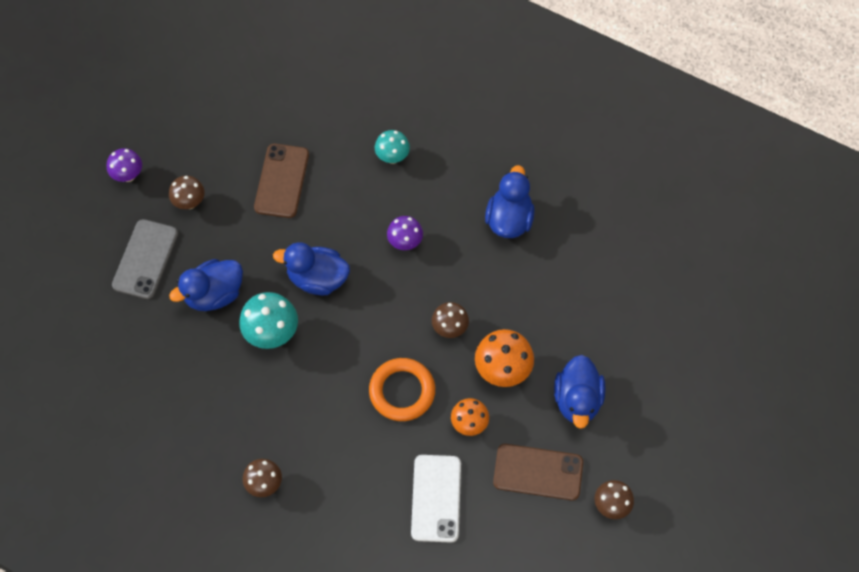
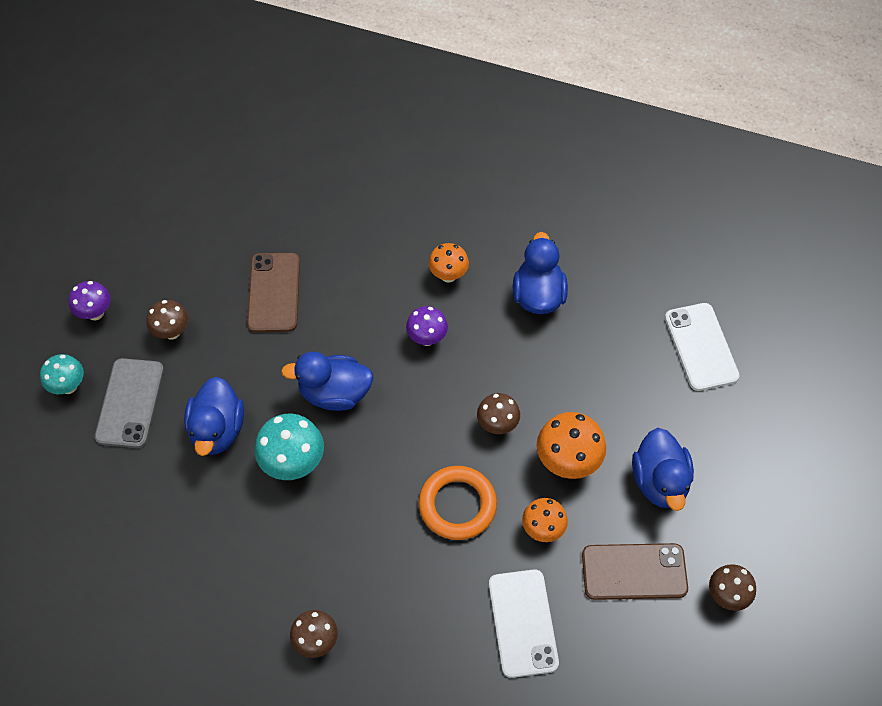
camera: 10 degrees left, 5 degrees down
blue duck [169,259,243,311] -> blue duck turned 45 degrees counterclockwise [184,377,244,456]
turquoise mushroom [375,130,410,164] -> turquoise mushroom moved to [40,354,84,394]
none -> orange mushroom [428,243,469,283]
none -> white phone [665,303,740,391]

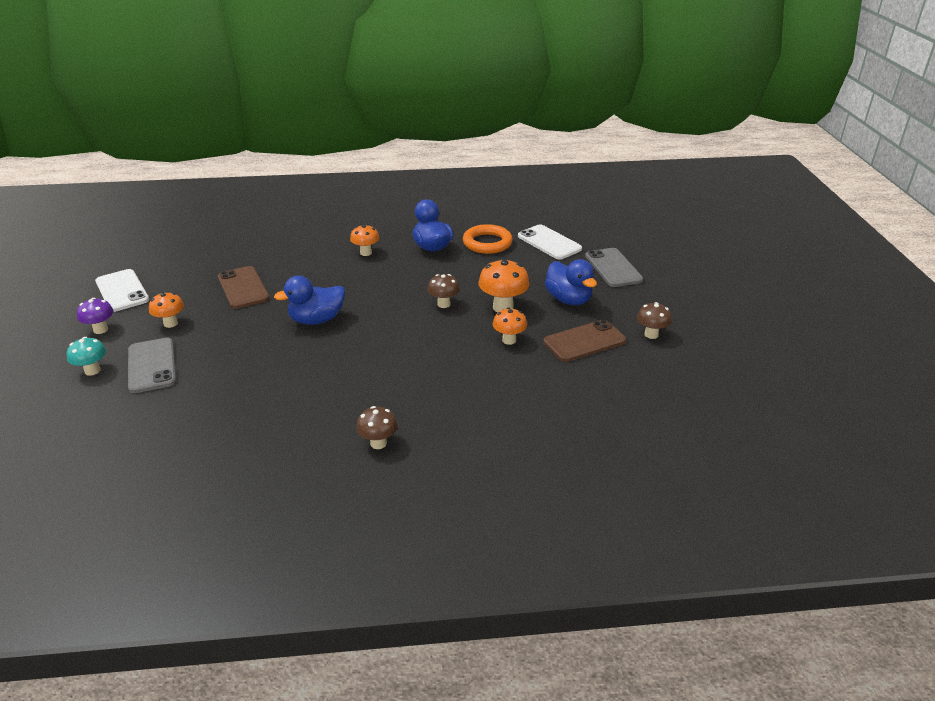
camera: 25 degrees left, 25 degrees down
brown mushroom [146,300,188,340] -> orange mushroom [149,292,184,328]
blue duck [184,377,244,456] -> none
turquoise mushroom [254,414,324,480] -> none
purple mushroom [406,306,448,346] -> none
orange ring [419,466,497,540] -> orange ring moved to [463,224,513,254]
white phone [489,569,559,678] -> white phone moved to [95,269,149,312]
none -> grey phone [585,248,643,287]

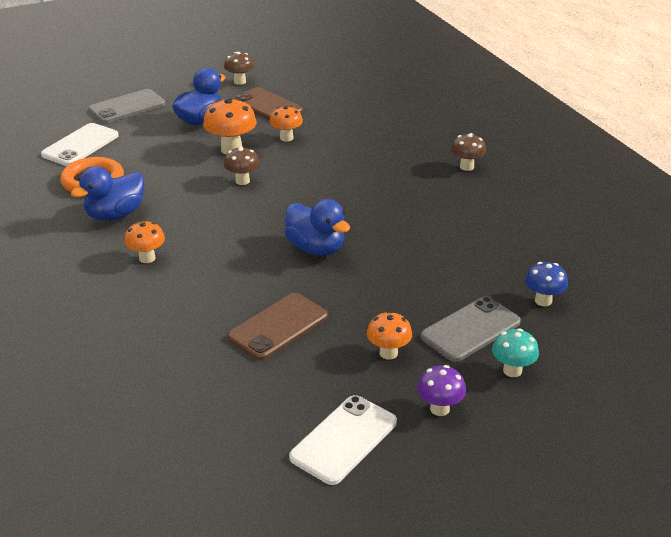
camera: 110 degrees left, 0 degrees up
none -> blue mushroom [525,262,568,306]

